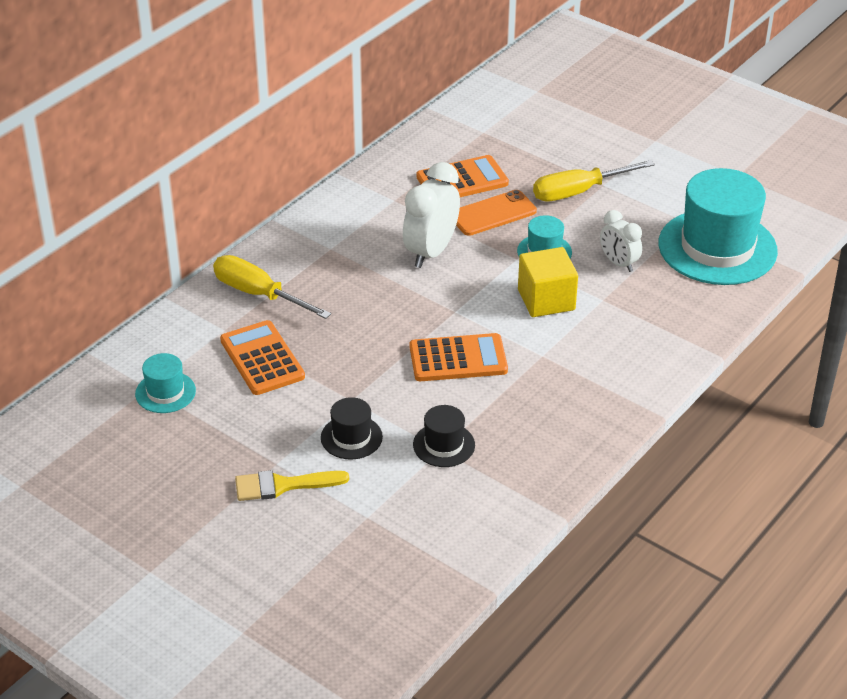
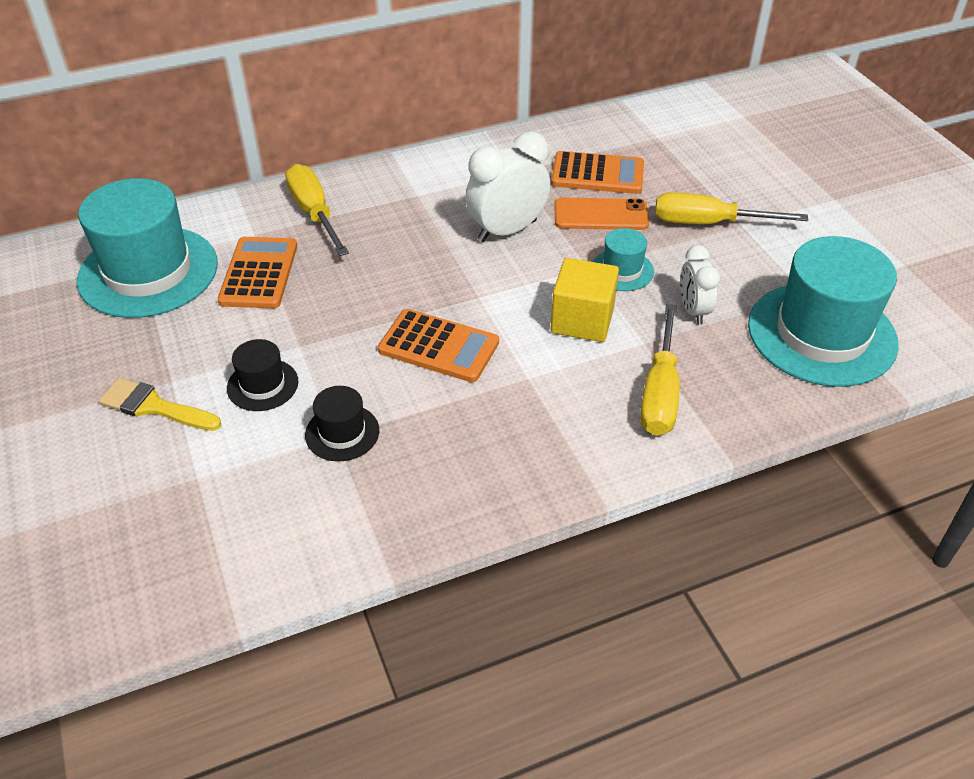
camera: 30 degrees right, 5 degrees up
turquoise hat [135,353,196,413] -> turquoise hat [77,178,218,318], size x2.17
none -> yellow screwdriver [640,304,680,436]

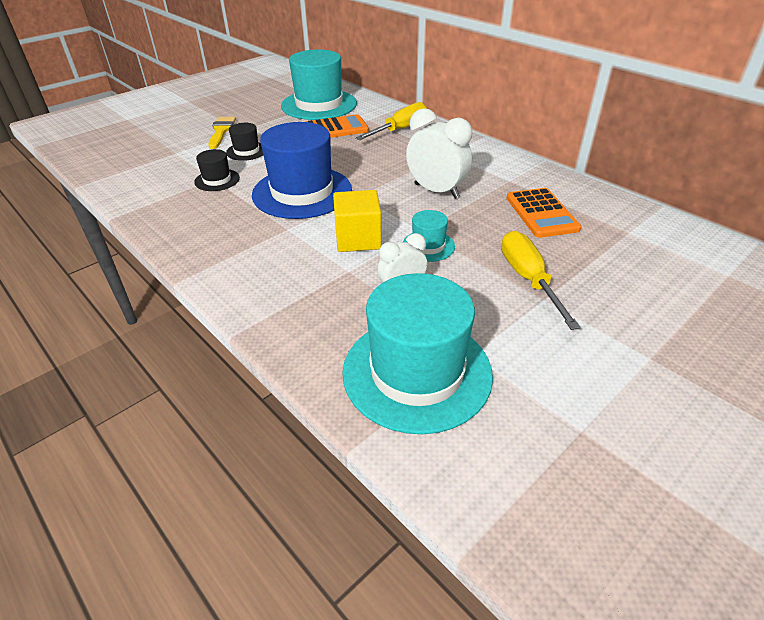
camera: 70 degrees right, 5 degrees down
orange calculator [378,309,499,382] -> blue hat [252,122,352,219]
orange phone [554,198,649,230] -> none
yellow screwdriver [640,304,680,436] -> none

